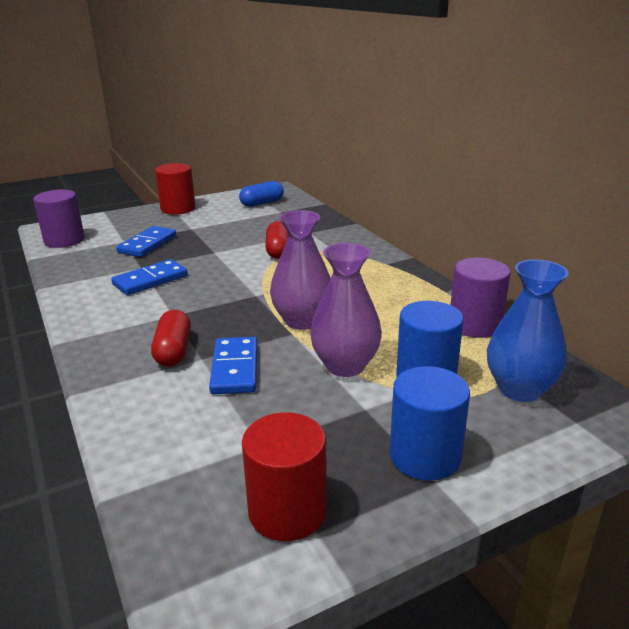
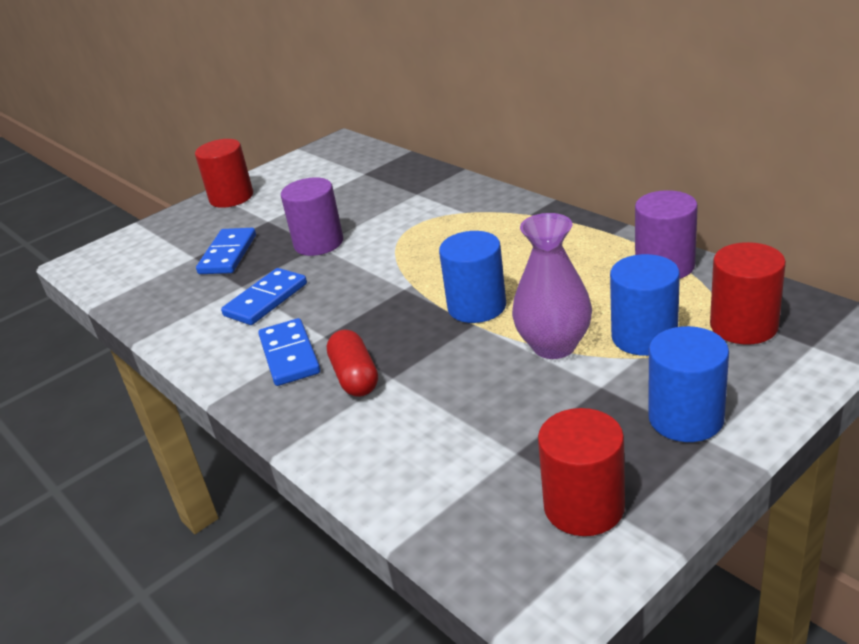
camera: 10 degrees left, 5 degrees up
purple cylinder [33,190,85,248] -> purple cylinder moved to [281,177,343,256]
blue domino [209,337,257,394] -> blue domino moved to [258,318,320,386]
blue capsule [239,181,284,207] -> none
red capsule [265,221,288,259] -> none
purple vase [270,210,331,330] -> blue cylinder [439,231,506,323]
blue vase [487,259,569,402] -> red cylinder [710,242,786,344]

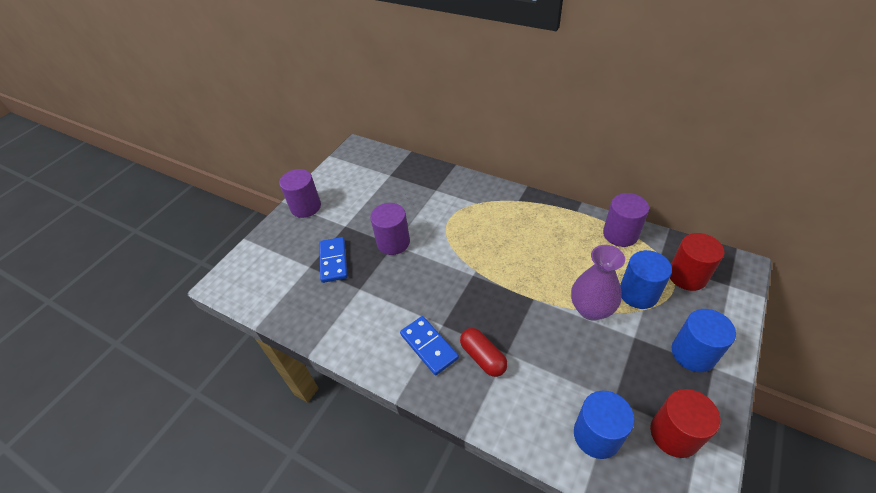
camera: 20 degrees left, 15 degrees up
red cylinder [195,139,253,208] -> purple cylinder [279,169,321,218]
blue domino [221,268,307,325] -> none
blue cylinder [439,231,506,323] -> blue cylinder moved to [574,391,635,459]

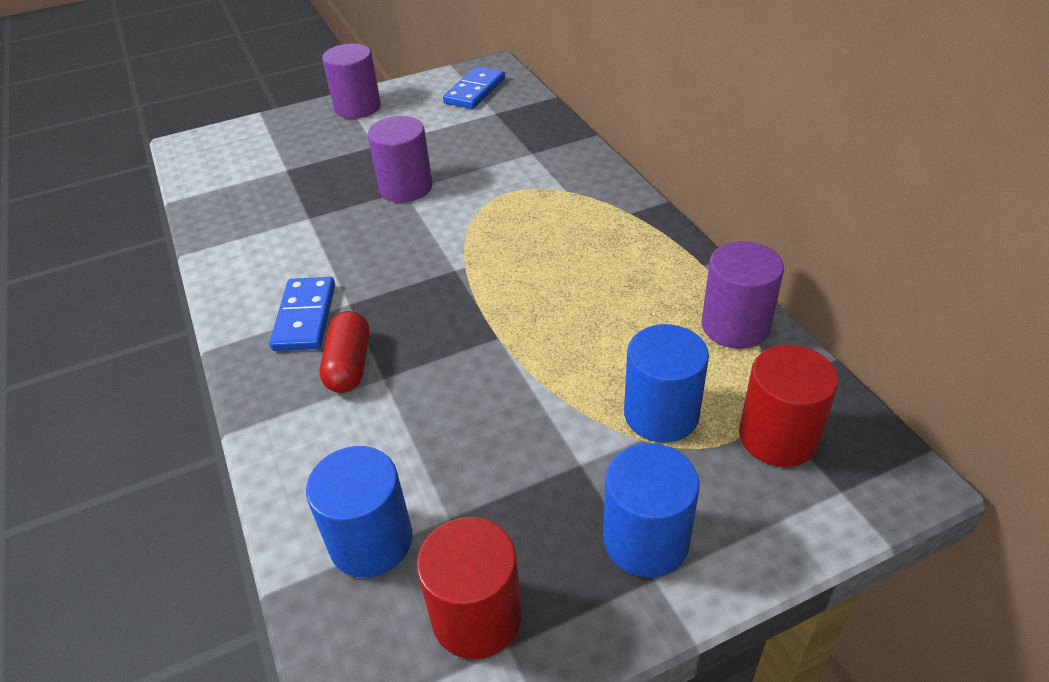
camera: 35 degrees right, 5 degrees down
blue domino [319,237,348,283] -> blue domino moved to [443,66,505,109]
purple vase [571,245,625,321] -> none

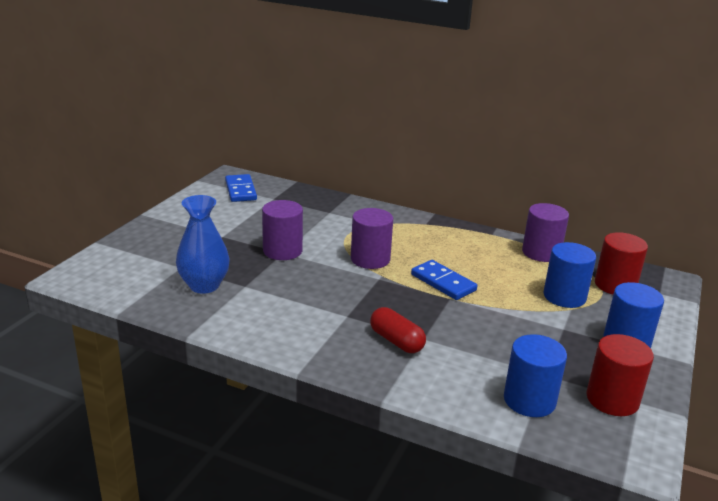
camera: 45 degrees left, 15 degrees down
blue domino [270,277,335,351] -> blue domino moved to [411,260,477,300]
purple cylinder [322,44,381,119] -> purple cylinder moved to [351,208,393,269]
none -> blue vase [176,195,230,294]

